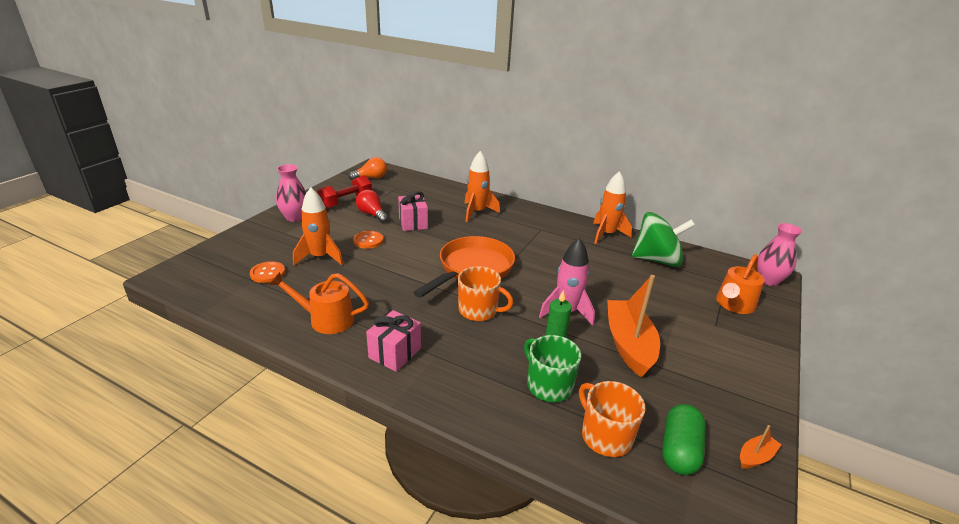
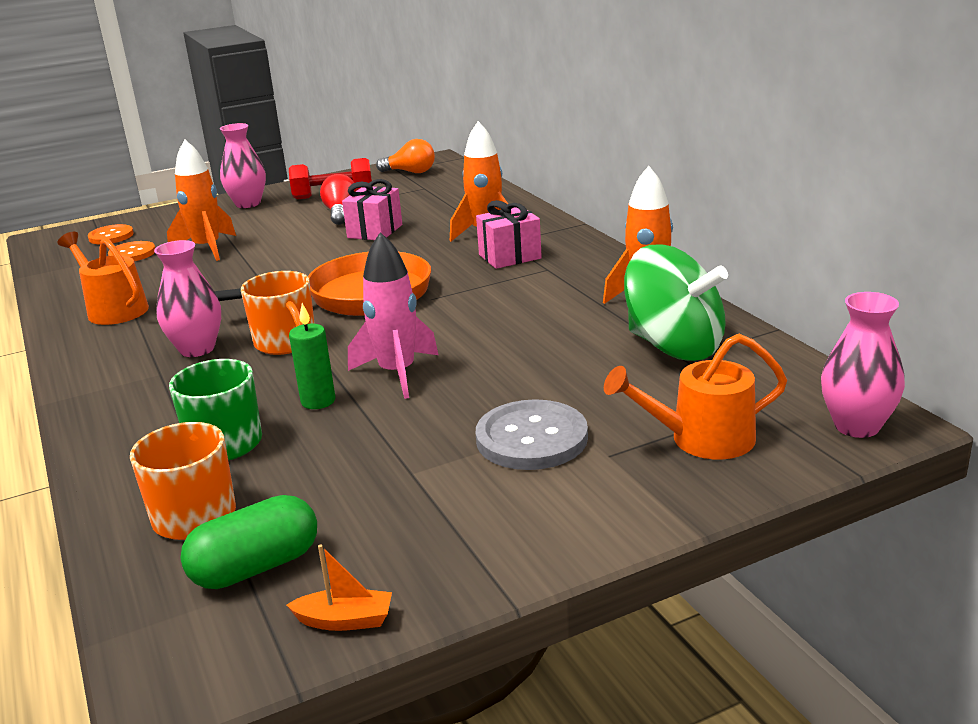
camera: 40 degrees right, 5 degrees down
orange button [353,231,383,249] -> orange button moved to [88,224,134,244]
pink gift [366,310,421,372] -> pink gift moved to [476,200,542,269]
orange boat [607,275,660,378] -> none
none -> pink vase [154,240,221,357]
none -> grey button [476,399,588,470]

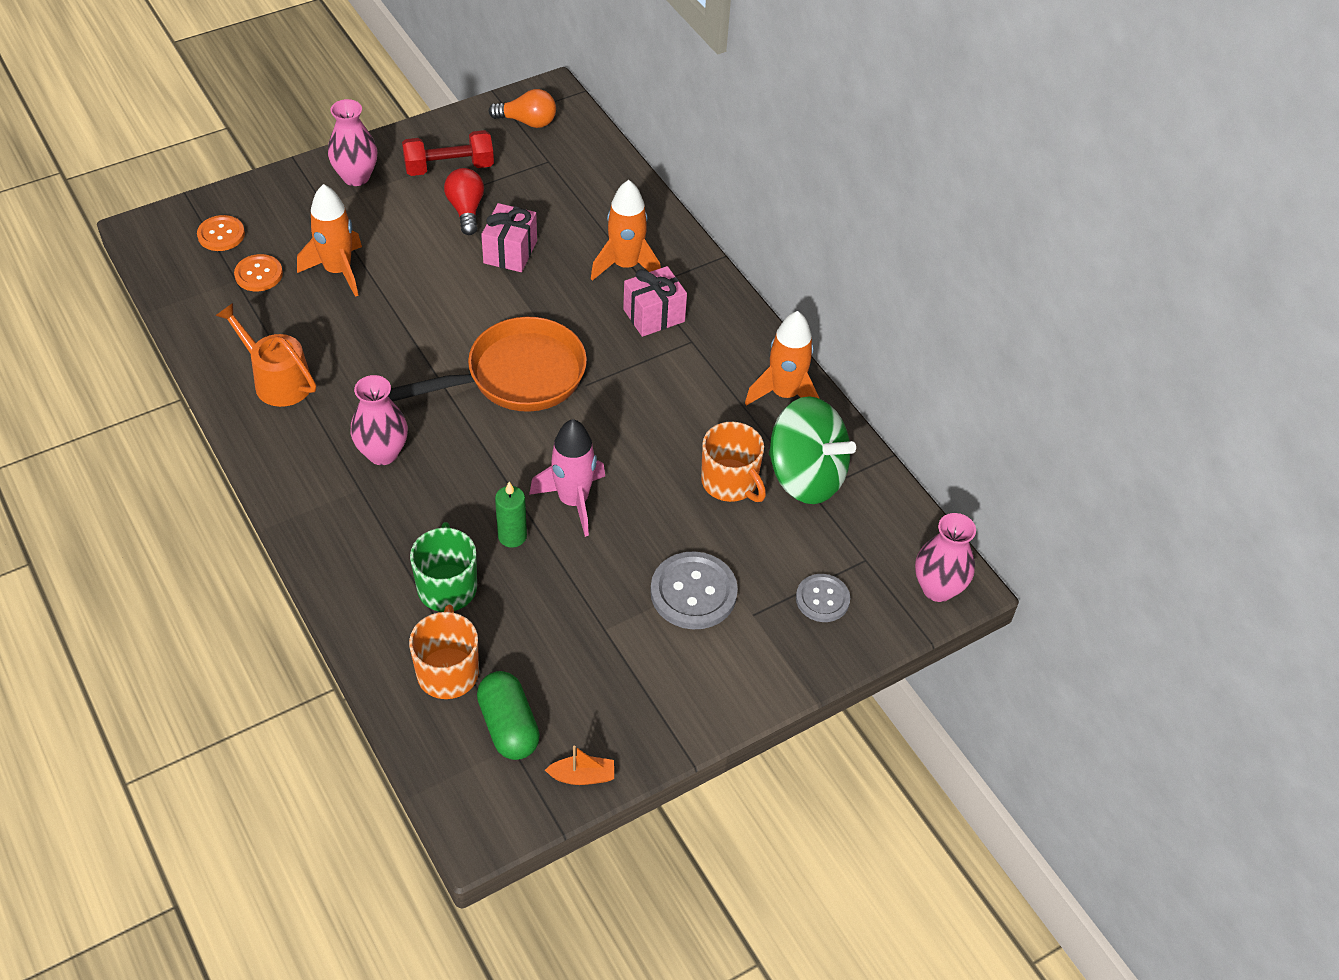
camera: 10 degrees left, 25 degrees up
green capsule [180,495,317,589] -> green capsule turned 75 degrees counterclockwise [477,671,540,760]
orange mug [241,271,315,355] -> orange mug moved to [701,422,766,502]
orange watering can [604,334,787,459] -> grey button [796,574,850,622]

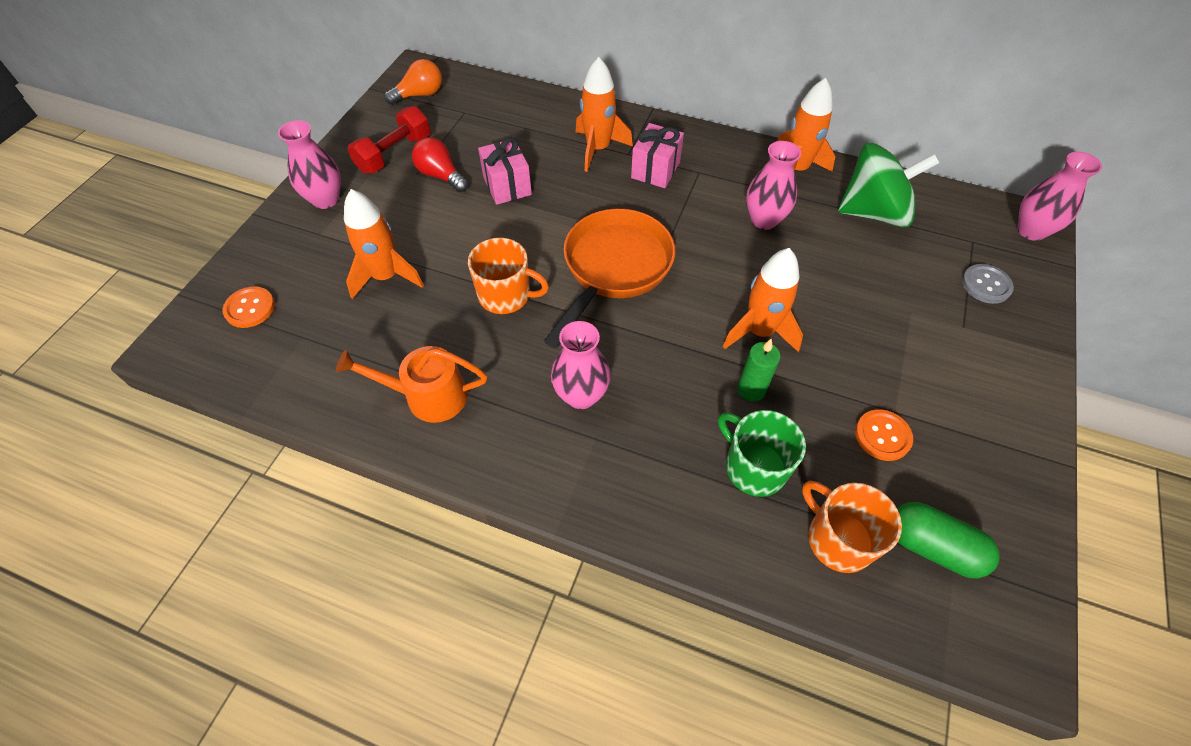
camera: 35 degrees left, 5 degrees up
orange button [234,254,283,291] -> orange button moved to [855,409,913,461]
pink rocket [529,419,605,537] -> orange rocket [723,248,803,352]
orange boat [545,746,614,785] -> none
grey button [650,551,738,629] -> none
orange mug [701,422,766,502] -> orange mug moved to [468,238,549,314]
none -> pink vase [746,141,801,230]

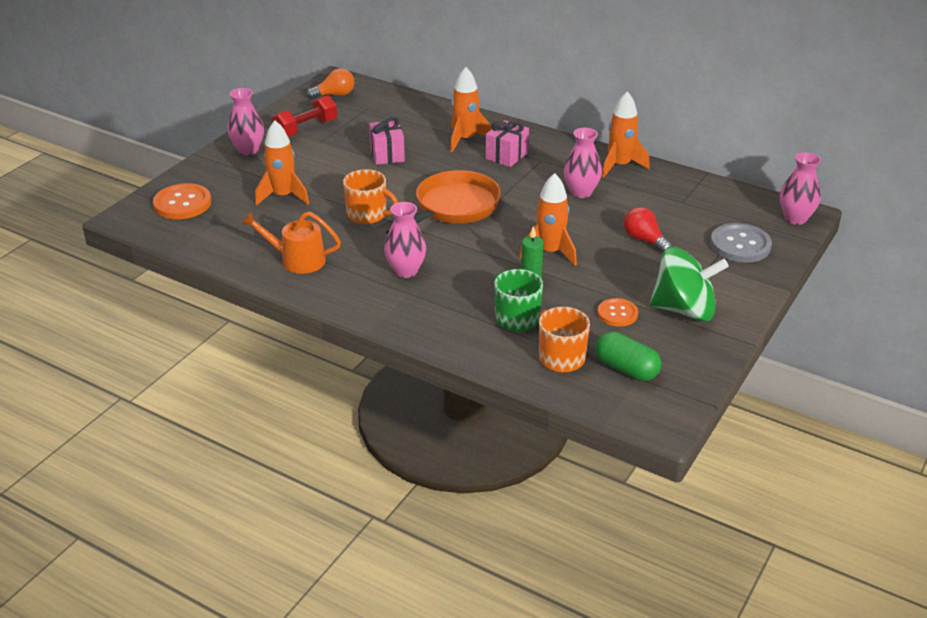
camera: 10 degrees right, 20 degrees down
orange button [223,286,275,328] -> orange button [153,183,211,219], size x1.60
red light bulb [412,137,468,192] -> red light bulb moved to [624,207,672,253]
green spinning top [838,143,939,228] -> green spinning top moved to [650,246,729,321]
grey button [962,264,1014,304] -> grey button [710,223,772,263], size x1.60

